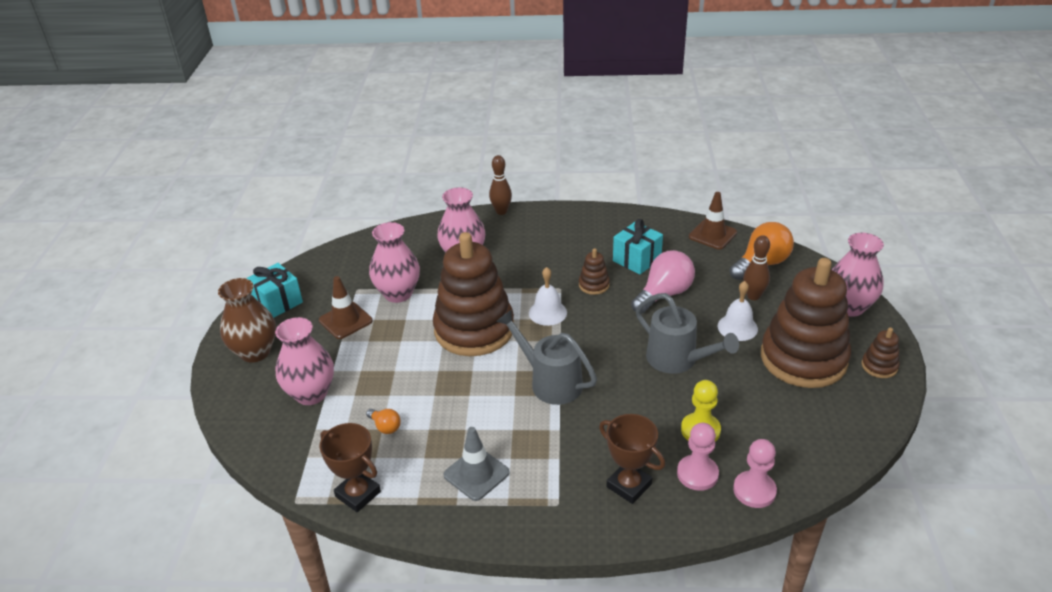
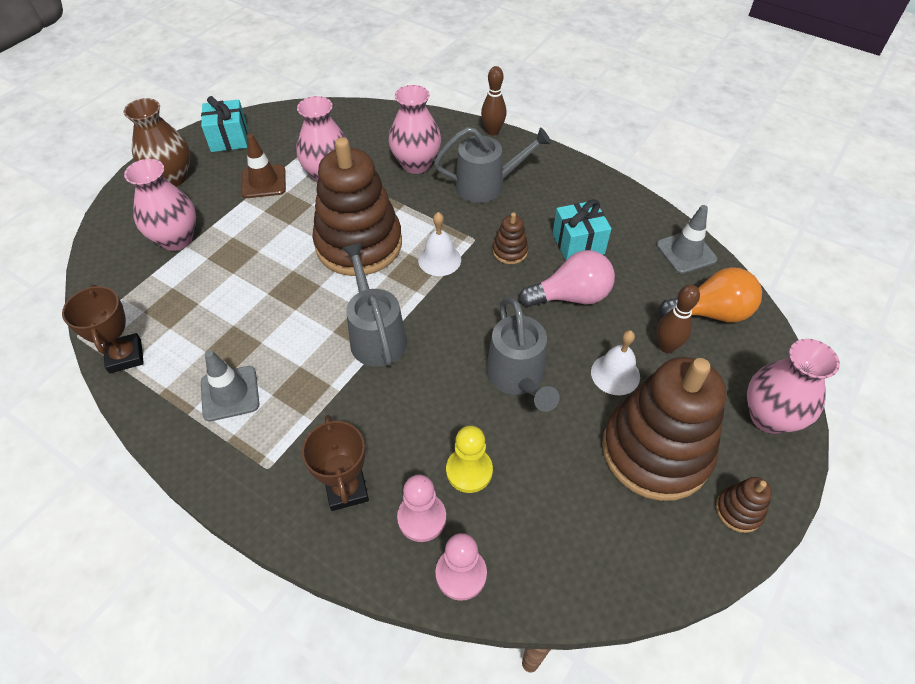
camera: 30 degrees right, 15 degrees up
orange light bulb [366,409,401,434] -> none
brown traffic cone [689,192,737,250] -> grey traffic cone [656,205,717,274]
none -> grey watering can [434,127,551,203]

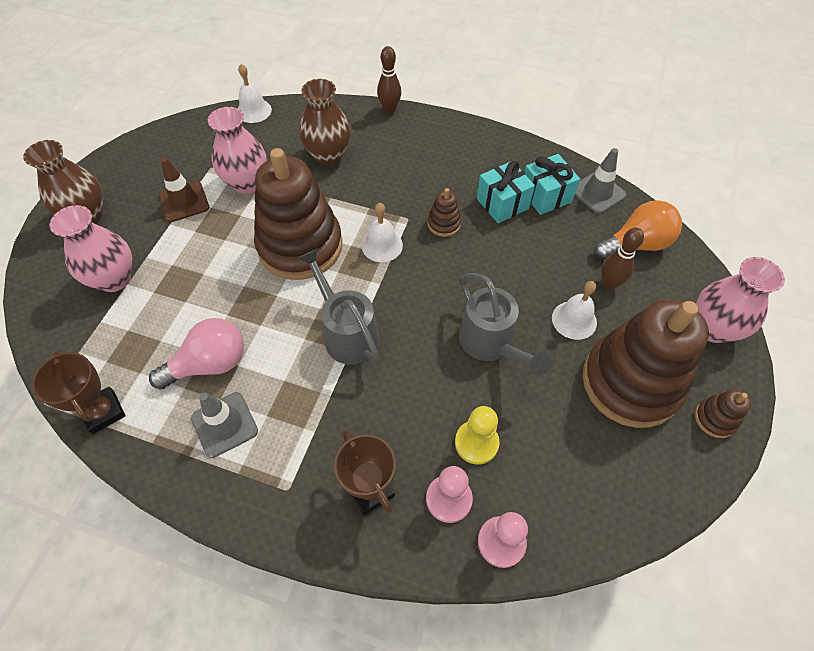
camera: 15 degrees left, 5 degrees up
turquoise gift [201,96,248,152] -> turquoise gift moved to [524,154,580,215]
pink vase [388,85,441,174] -> brown vase [299,79,351,165]
grey watering can [434,127,551,203] -> none
pink light bulb [519,250,615,307] -> pink light bulb moved to [149,318,244,390]
none -> white bell [238,64,272,123]

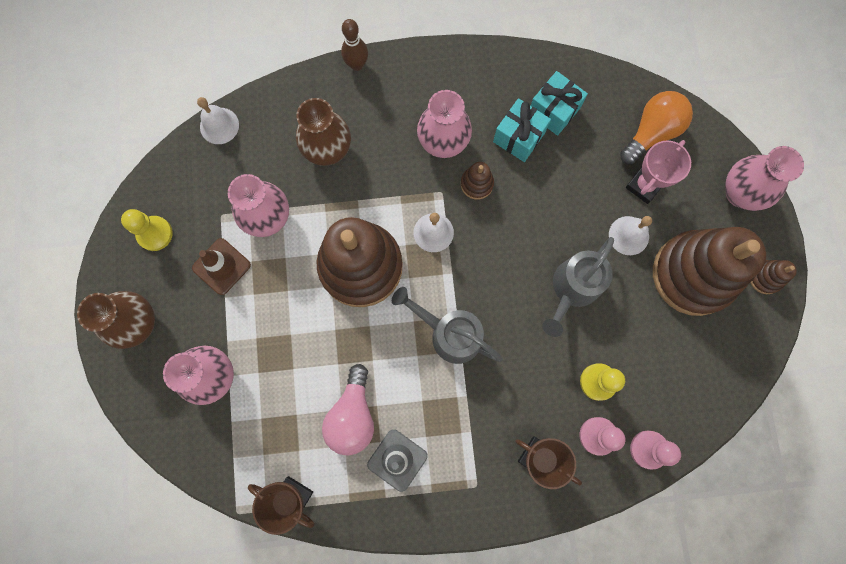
camera: 25 degrees left, 20 degrees up
pink light bulb [149,318,244,390] -> pink light bulb turned 150 degrees clockwise [322,364,374,455]
grey watering can [459,273,551,376] -> grey watering can turned 90 degrees clockwise [542,237,614,337]
grey traffic cone [574,148,627,214] -> none
brown bowling pin [601,227,644,290] -> pink trophy [626,140,691,204]
none -> yellow pawn [121,209,173,251]
none -> pink vase [417,90,472,158]

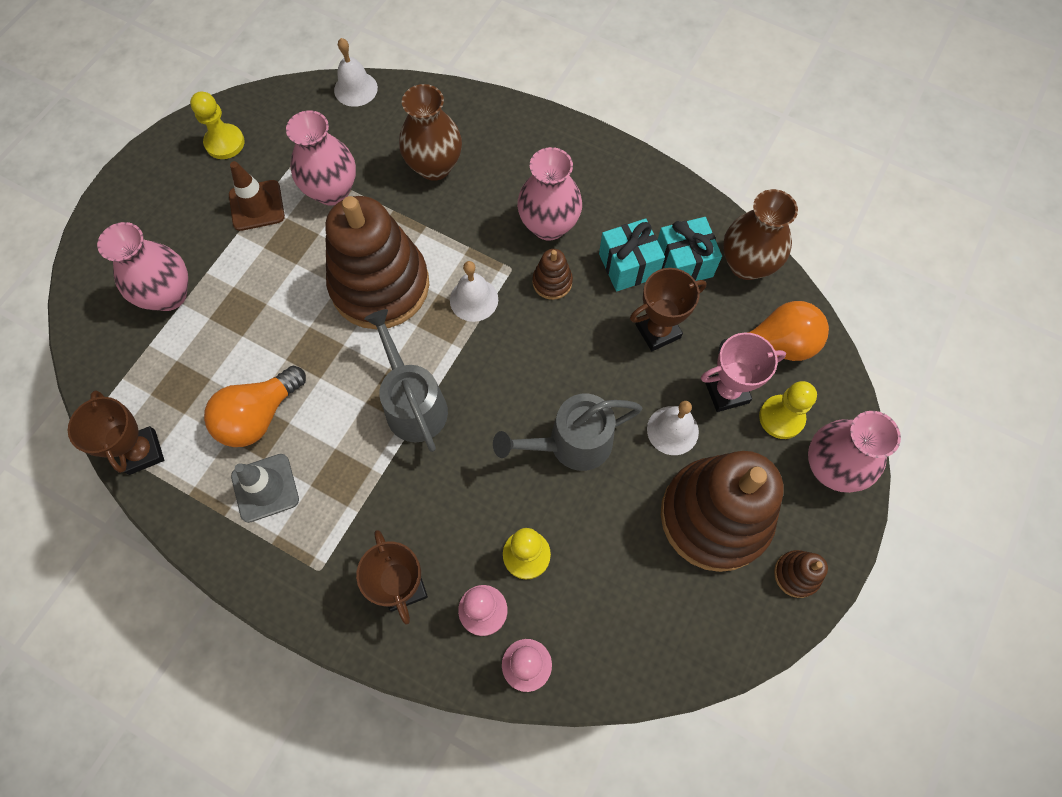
camera: 35 degrees right, 10 degrees down
brown vase [77,291,155,349] -> brown vase moved to [723,189,798,280]
pink light bulb [322,364,374,455] -> orange light bulb [204,365,306,447]
brown bowling pin [341,19,368,71] -> none
none -> brown trophy [630,268,707,351]
none -> yellow pawn [759,381,817,439]

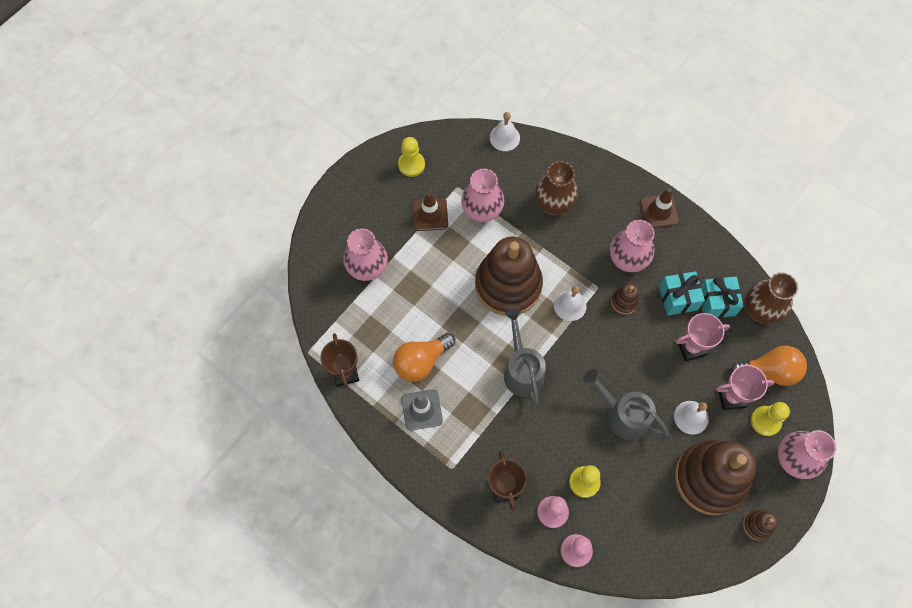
camera: 10 degrees right, 0 degrees up
grey watering can [493,394,642,471] -> grey watering can turned 45 degrees clockwise [583,369,669,440]
brown trophy [630,268,707,351] -> pink trophy [676,313,730,361]
none -> brown traffic cone [640,188,679,228]

